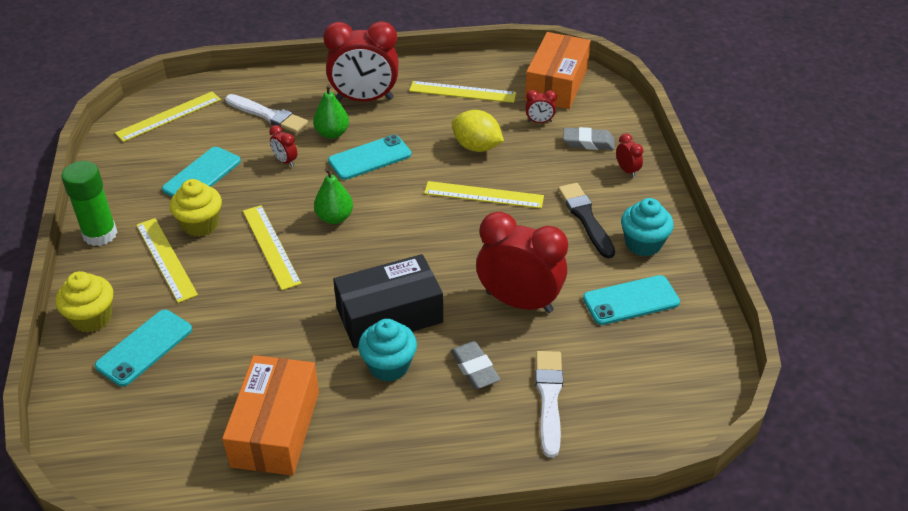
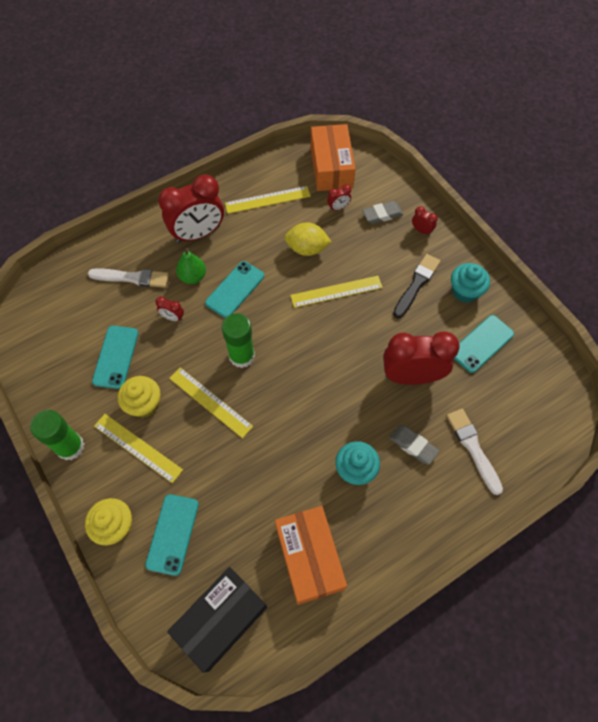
camera: 25 degrees left, 20 degrees up
yellow ruler [115,91,221,142] -> none
green pear [314,168,353,224] -> green glue stick [222,313,255,368]
black box [333,254,443,348] -> black box moved to [167,567,267,673]
black brush [558,183,615,259] -> black brush turned 75 degrees clockwise [393,254,440,319]

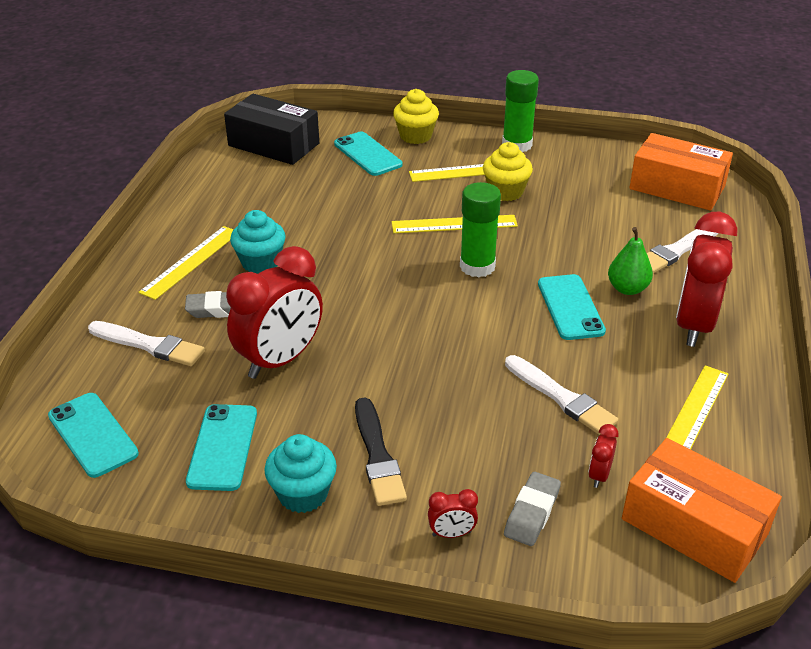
camera: 135 degrees right, 25 degrees down
turquoise phone [92,326,138,389] -> turquoise phone moved to [48,393,139,478]
red clock [155,297,184,321] -> none
black box [167,567,267,673] -> black box turned 60 degrees counterclockwise [224,94,319,165]
orange box [275,506,347,605] -> orange box moved to [629,133,733,211]
yellow lemon [284,222,332,256] -> white brush [505,355,618,435]
yellow ruler [290,276,383,308] -> yellow ruler moved to [139,226,234,300]

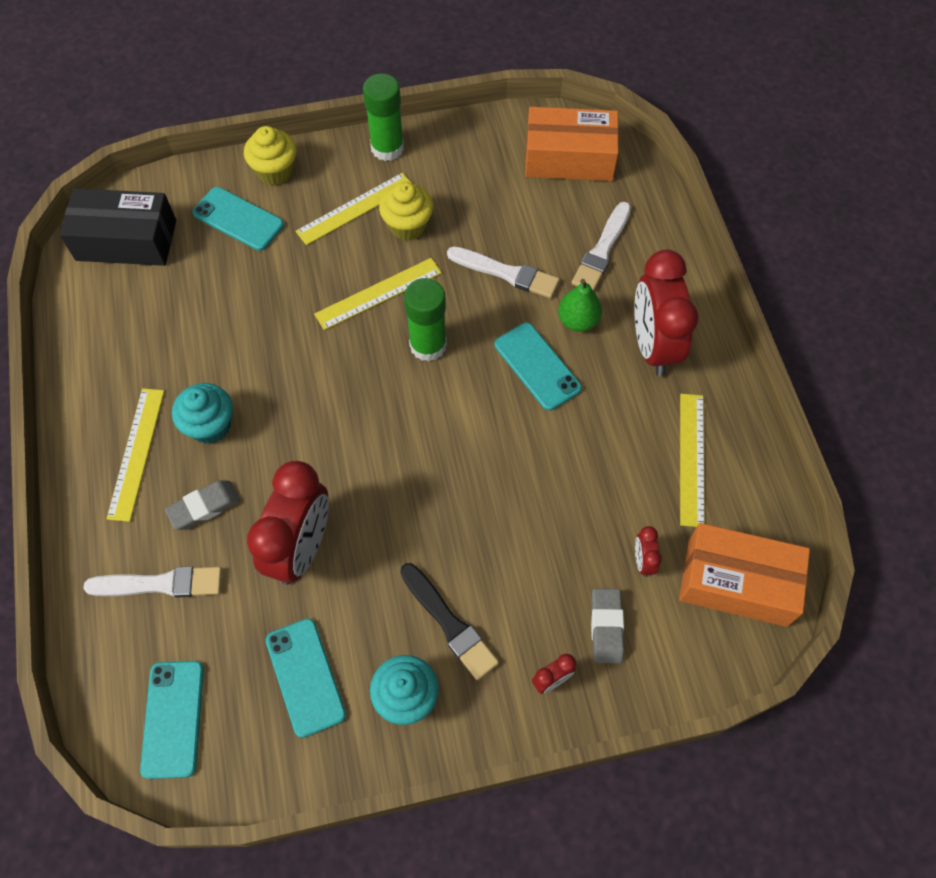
camera: 25 degrees left, 25 degrees up
turquoise phone [48,393,139,478] -> turquoise phone turned 60 degrees clockwise [140,661,204,779]
white brush [505,355,618,435] -> white brush moved to [447,246,560,298]

